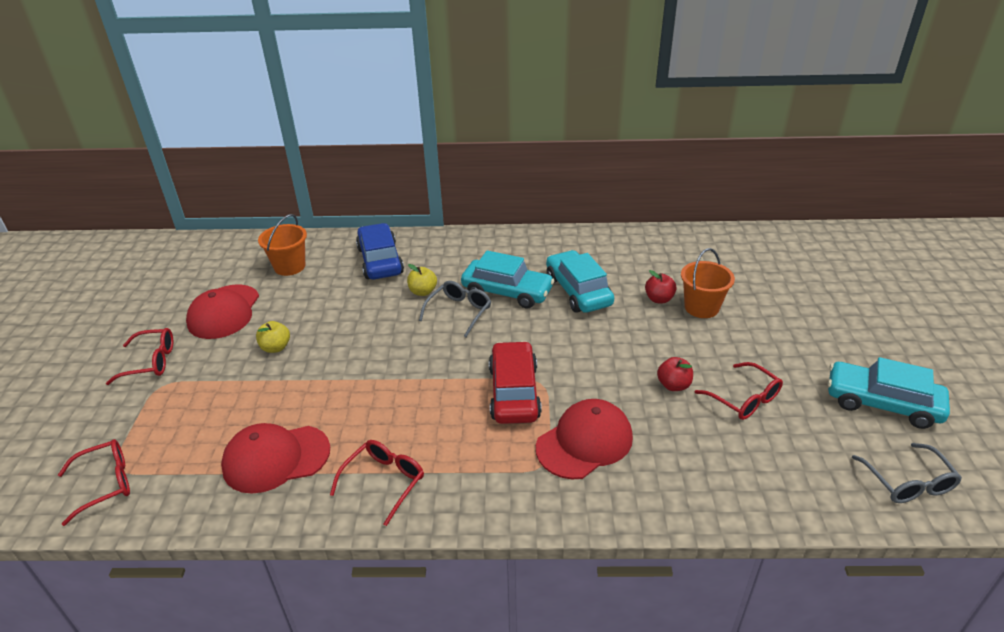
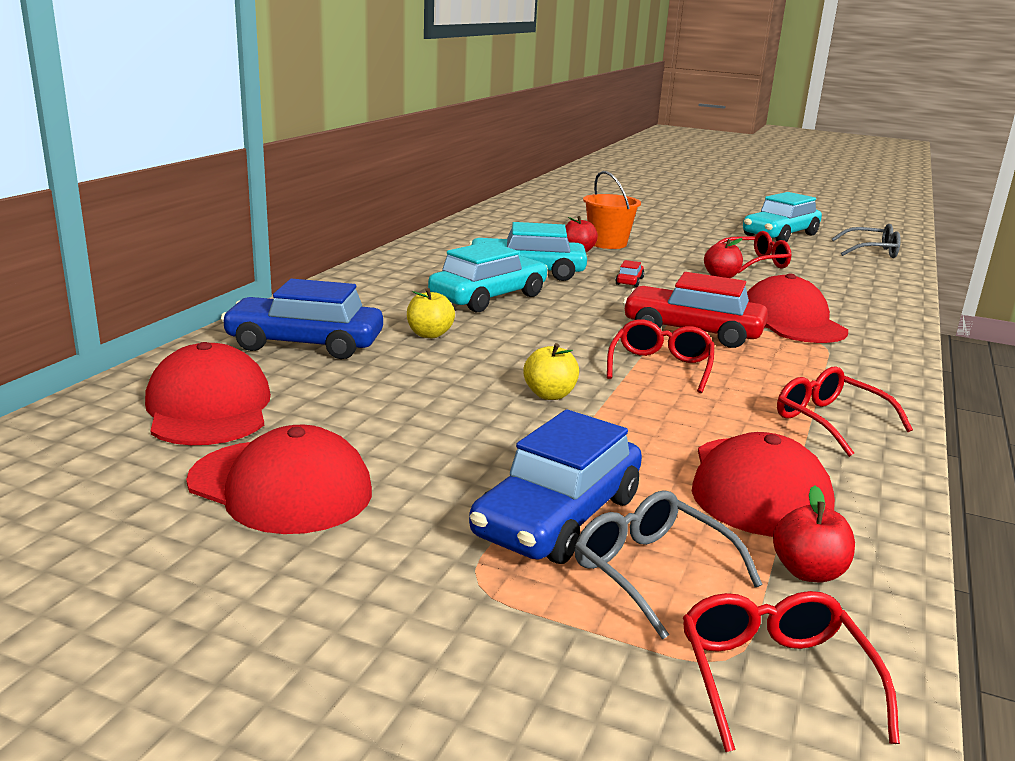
camera: 70 degrees left, 15 degrees down
red glasses [106,328,173,385] -> red glasses moved to [607,319,714,393]
yellow apple [256,321,290,353] -> yellow apple moved to [523,343,579,400]
orange bucket [258,214,307,276] -> red cap [145,342,271,445]
grey glasses [419,281,491,337] -> grey glasses moved to [575,490,763,639]
none -> blue car [469,409,642,564]
none -> red car [615,260,644,287]
none -> red apple [773,486,855,582]

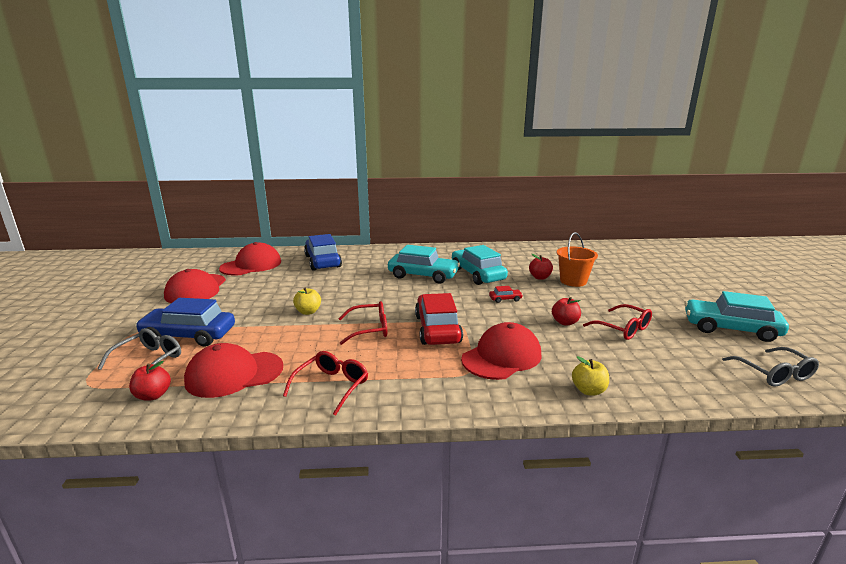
camera: 65 degrees right, 0 degrees up
yellow apple [407,288,455,338] -> yellow apple moved to [572,356,609,395]
red glasses [683,591,900,752] -> none

